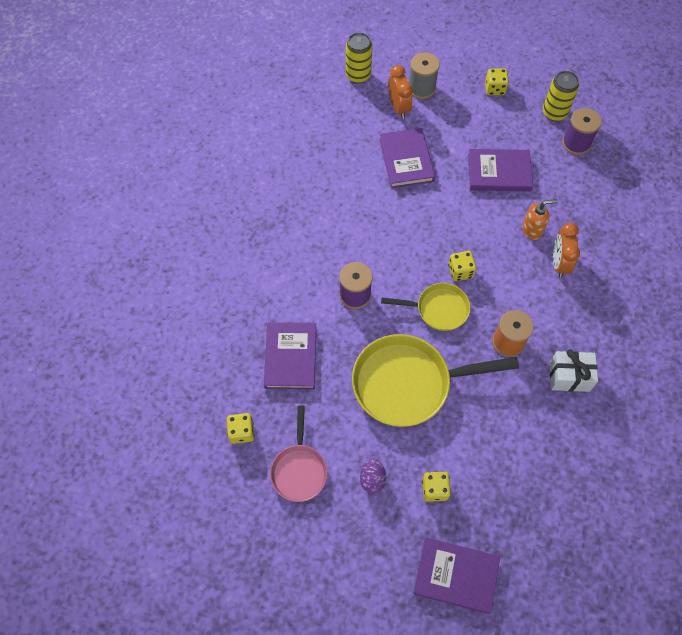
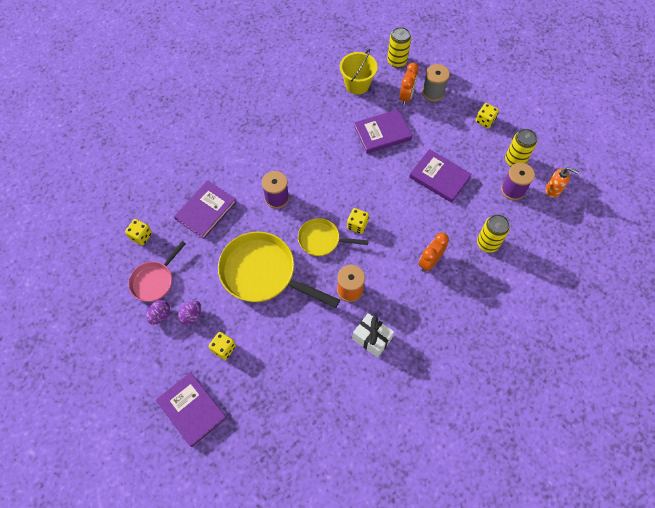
camera: 35 degrees right, 0 degrees up
purple book [379,128,435,188] -> purple book turned 45 degrees clockwise [354,109,412,154]
yellow pan [381,283,471,331] -> yellow pan turned 150 degrees clockwise [298,218,369,256]
orange soap dispenser [522,199,558,240] -> orange soap dispenser moved to [546,167,579,198]
none -> purple egg [146,300,170,325]
none -> yellow bucket [340,49,378,95]
none -> yellow can [477,214,510,253]

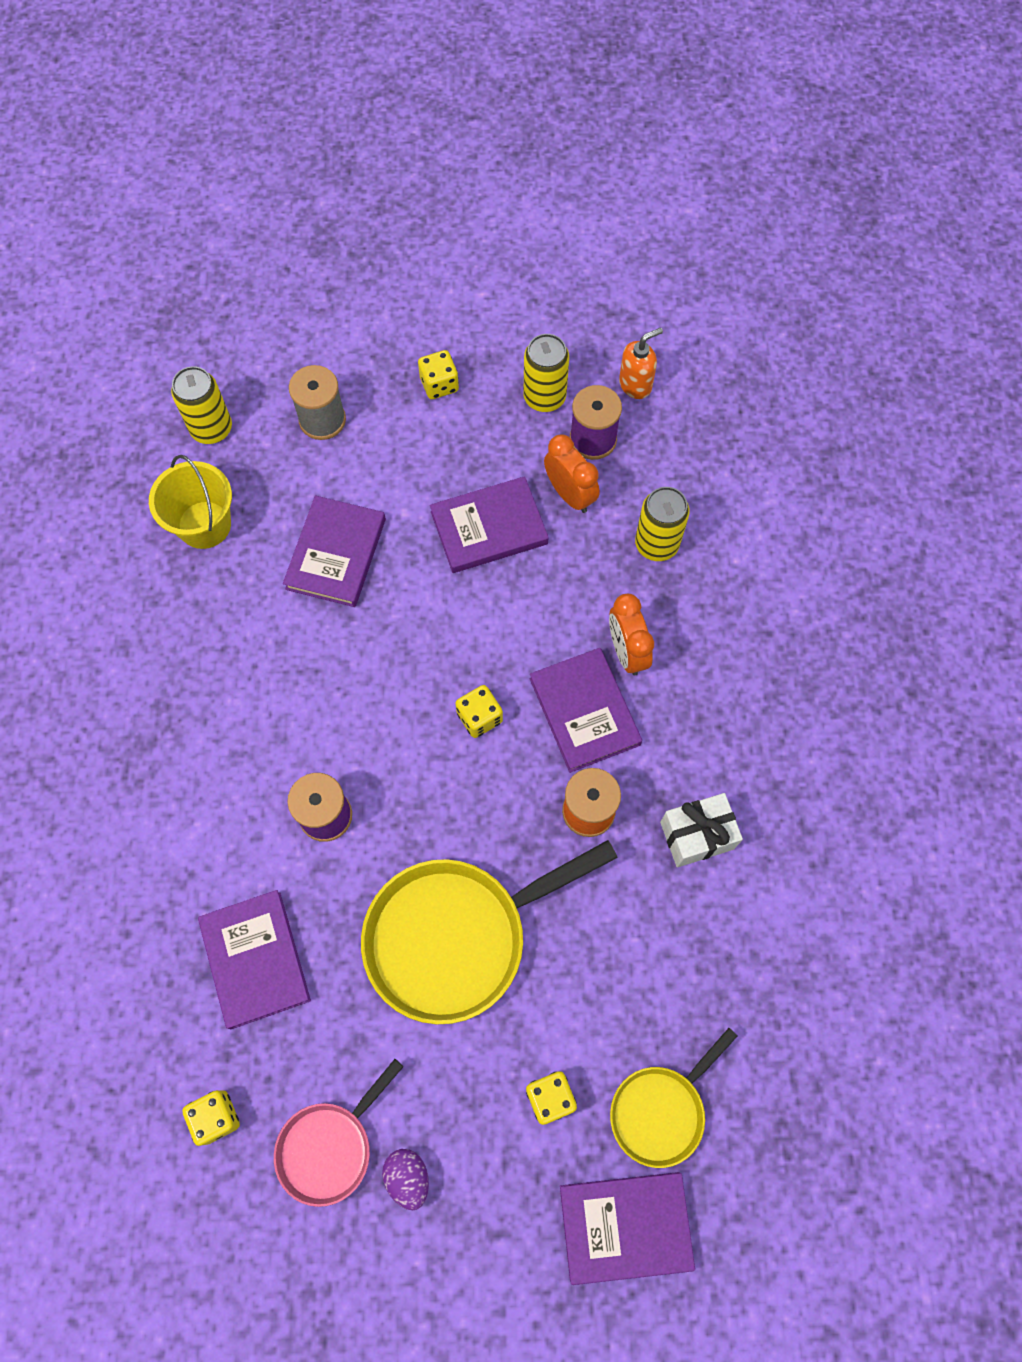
camera: 55 degrees left, 5 degrees up
pink pan [129,241,186,302] -> pink pan turned 60 degrees clockwise [274,1059,403,1207]
purple egg [178,301,201,325] -> none
yellow pan [298,218,369,256] -> yellow pan moved to [610,1028,737,1168]
orange clock [399,63,419,106] -> orange clock moved to [544,434,600,513]
none -> purple book [530,648,642,773]

